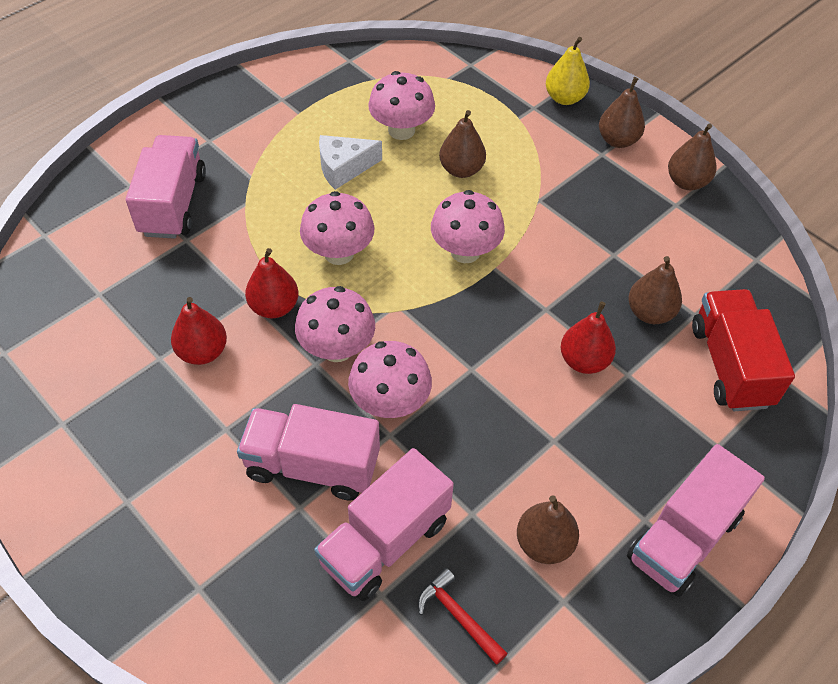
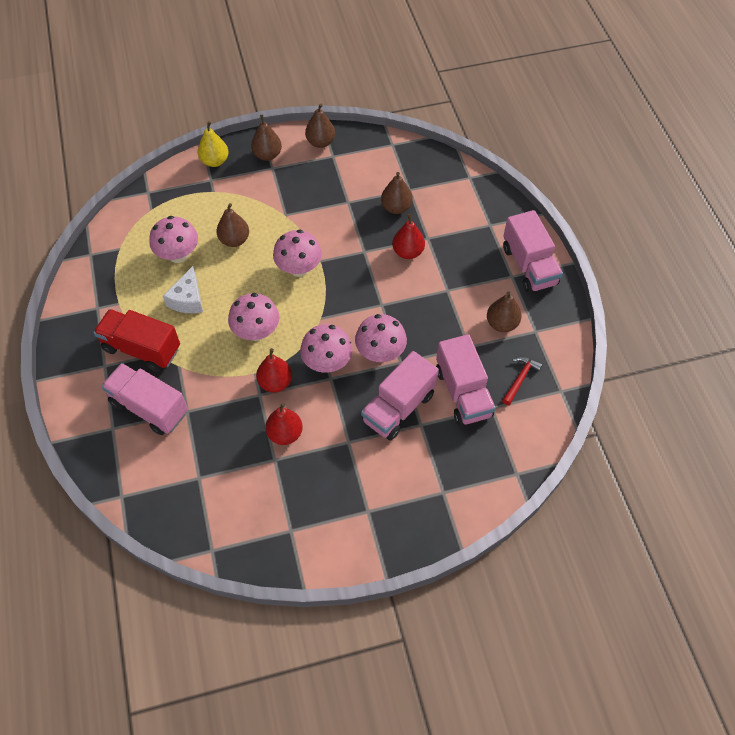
camera: 60 degrees left, 5 degrees up
red hammer [418,568,508,665] -> red hammer turned 135 degrees clockwise [502,356,543,405]
red truck [692,289,795,411] -> red truck moved to [93,309,180,372]

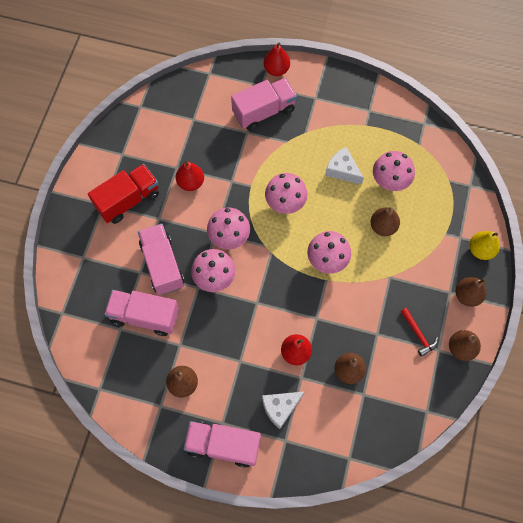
camera: 120 degrees right, 10 degrees up
red truck [93,309,180,372] -> red truck moved to [88,164,159,224]
red pear [256,348,292,392] -> red pear moved to [264,42,290,76]
red hammer [502,356,543,405] -> red hammer moved to [401,308,438,357]
none -> white cheese [262,391,305,429]

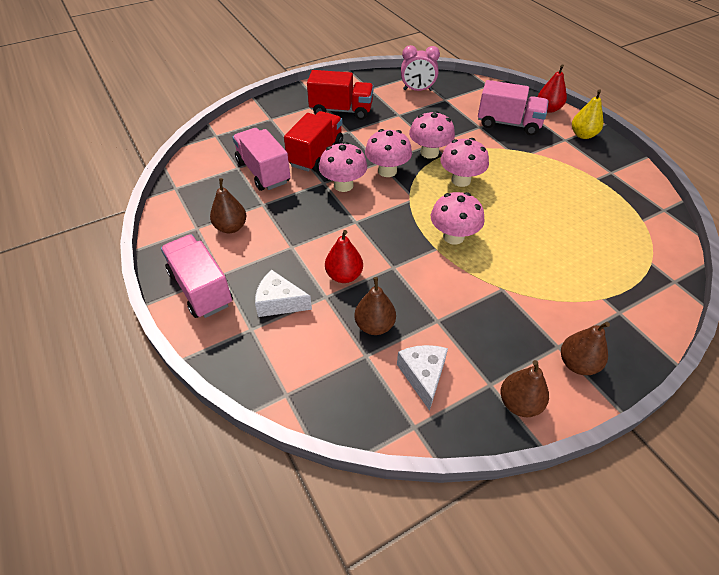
camera: 45 degrees right, 20 degrees down
pink truck [138,224,184,295] -> red truck [284,111,343,172]
red pear [176,161,204,191] -> none
white cheese [325,147,364,185] -> white cheese moved to [397,345,448,411]
brown pear [370,207,400,236] -> none
pink mushroom [373,151,415,191] -> pink mushroom moved to [409,111,455,159]
red hammer [401,308,438,357] -> none
yellow pear [469,231,500,260] -> yellow pear moved to [572,89,603,139]
none -> pink clock [401,45,440,91]

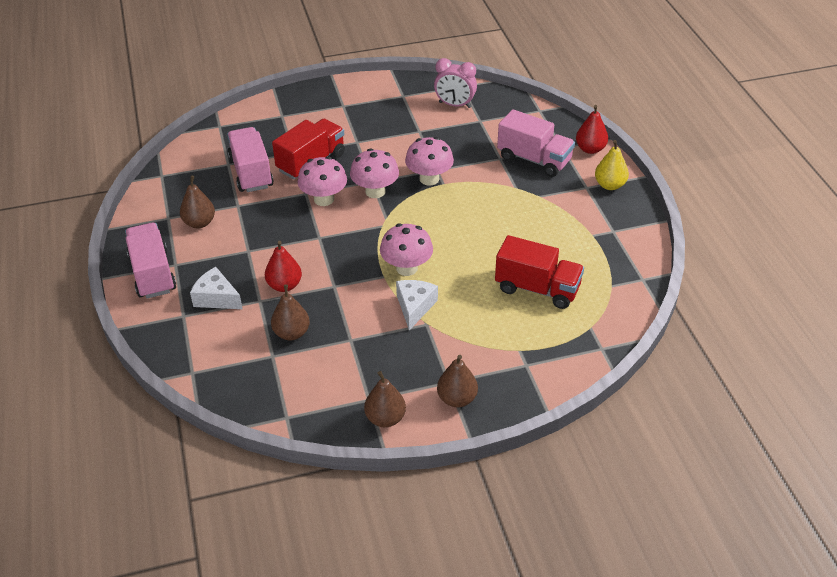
camera: 15 degrees right, 5 degrees down
red truck [307,70,374,120] -> red truck moved to [495,235,584,309]
white cheese [397,345,448,411] -> white cheese moved to [396,280,438,330]
pink mushroom [440,138,489,187] -> none

